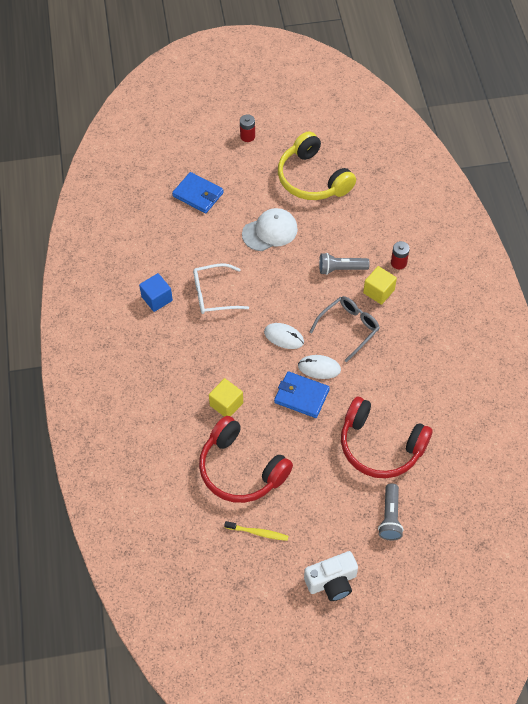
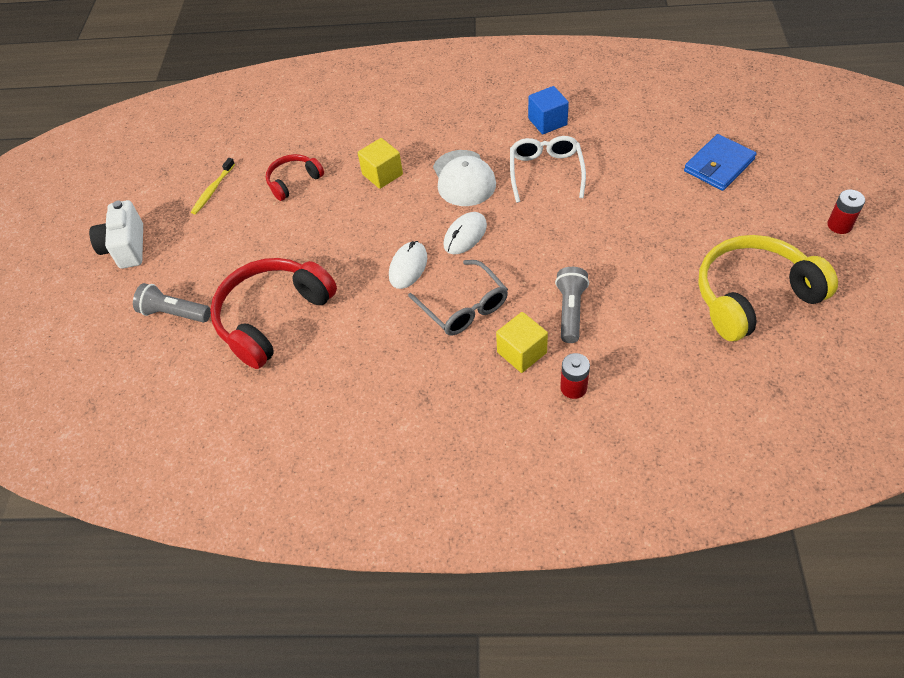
camera: 105 degrees right, 5 degrees down
red headphones [199,416,293,503] -> red headphones [266,154,324,201], size x0.53
white cap [242,208,298,251] -> white cap moved to [433,150,496,206]
blue wallet [274,371,330,418] -> none

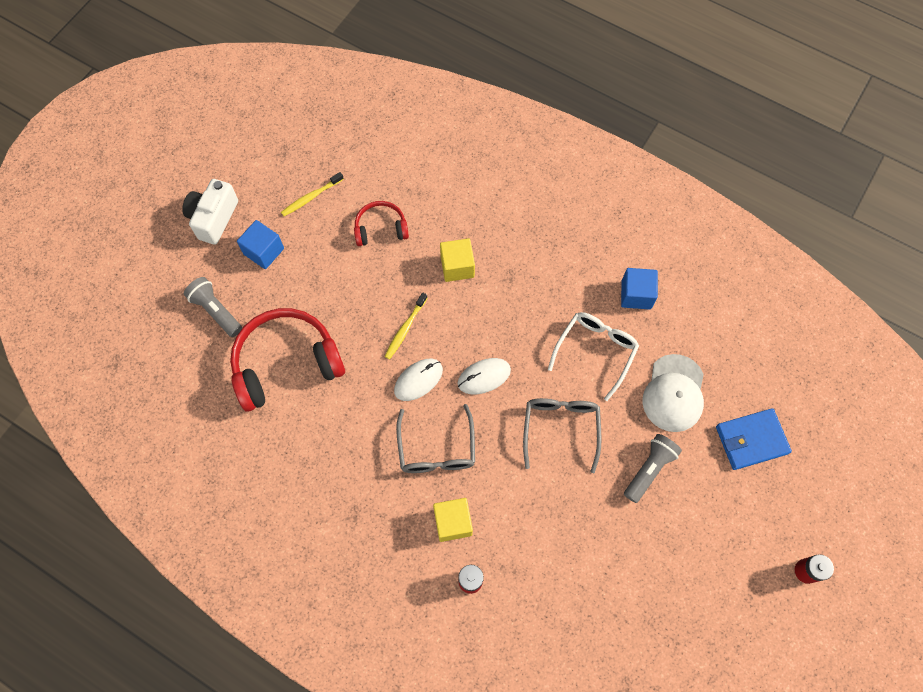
camera: 25 degrees right, 15 degrees up
white cap [433,150,496,206] -> white cap moved to [642,354,704,432]
grey flashlight [555,267,589,343] -> grey flashlight moved to [624,434,682,503]
yellow headphones [698,235,838,341] -> none
none -> blue cube [237,220,284,269]
none -> yellow toothbrush [384,292,427,359]
none -> grey glasses [523,398,601,473]

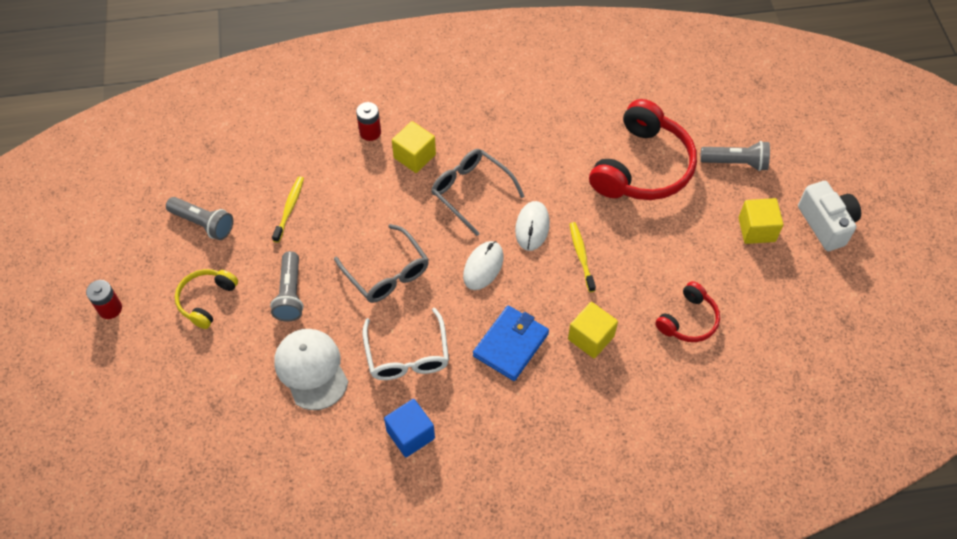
camera: 140 degrees right, 10 degrees down
blue cube [237,220,284,269] -> yellow cube [739,198,784,244]
yellow toothbrush [281,172,344,216] -> yellow toothbrush moved to [272,176,304,243]
blue wallet [716,408,792,470] -> blue wallet moved to [473,306,549,381]
none -> grey flashlight [166,197,233,240]
none -> yellow headphones [175,269,238,329]

